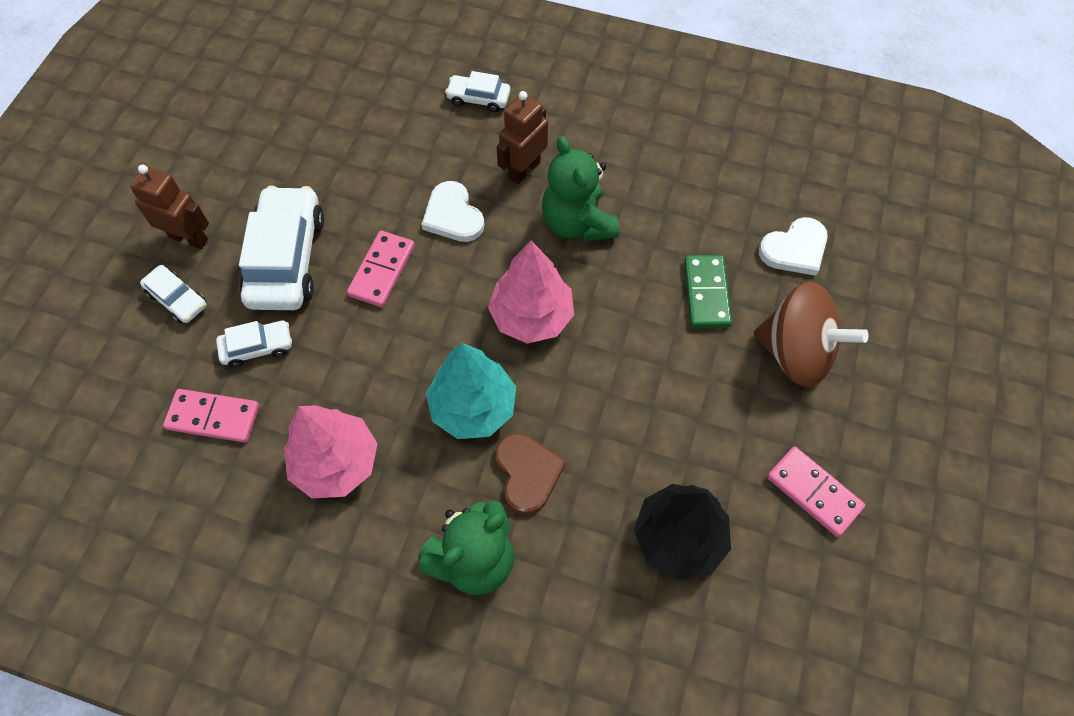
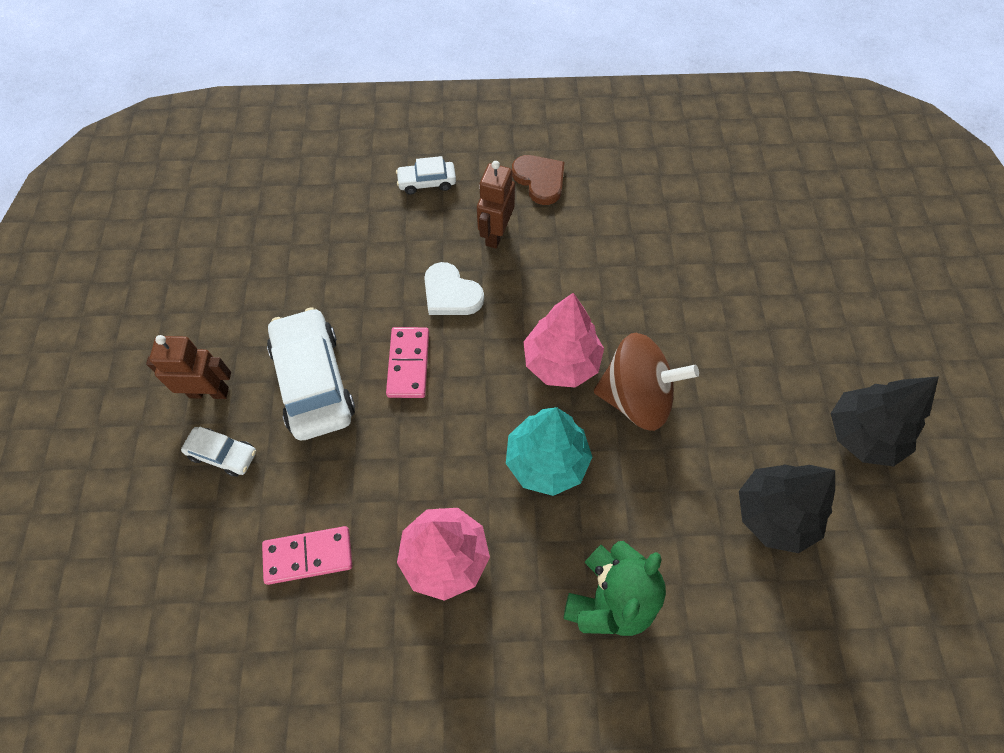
camera: 20 degrees left, 0 degrees up
white car [216,321,292,368] -> none
brown heart [495,433,566,515] -> brown heart moved to [512,155,564,205]
green teddy bear [542,136,619,242] -> none
green domino [684,255,732,328] -> none
brown spinning top [754,282,869,387] -> brown spinning top moved to [594,333,699,431]
white heart [759,217,828,276] -> none
pink domino [767,446,865,537] -> black tree [831,376,939,466]

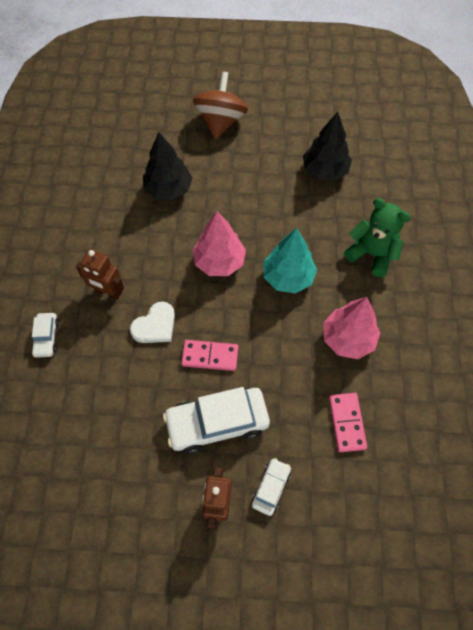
camera: 85 degrees left, 0 degrees up
brown heart [512,155,564,205] -> none
brown spinning top [594,333,699,431] -> brown spinning top moved to [193,71,248,139]
black tree [831,376,939,466] -> black tree moved to [143,132,192,200]

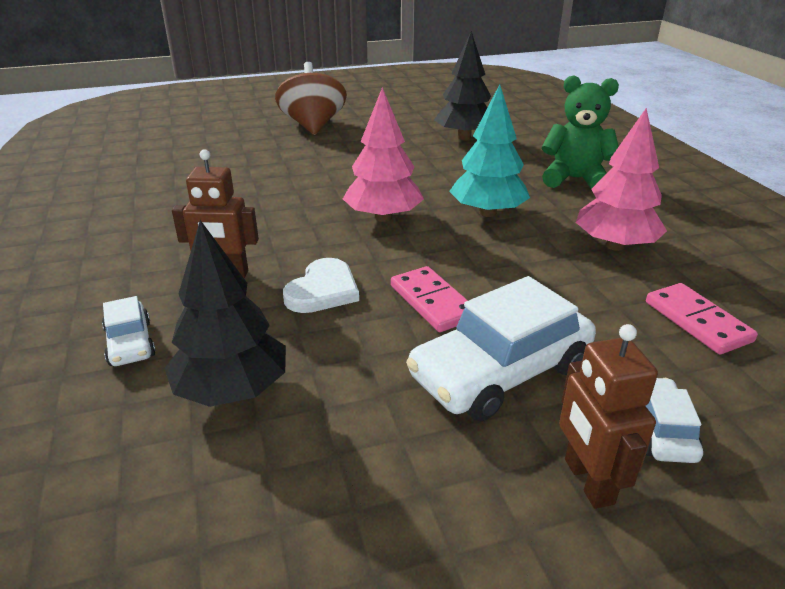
camera: 20 degrees left, 30 degrees down
black tree [143,132,192,200] -> black tree moved to [164,220,286,407]
pink domino [181,340,239,371] -> pink domino turned 75 degrees clockwise [391,266,468,332]

